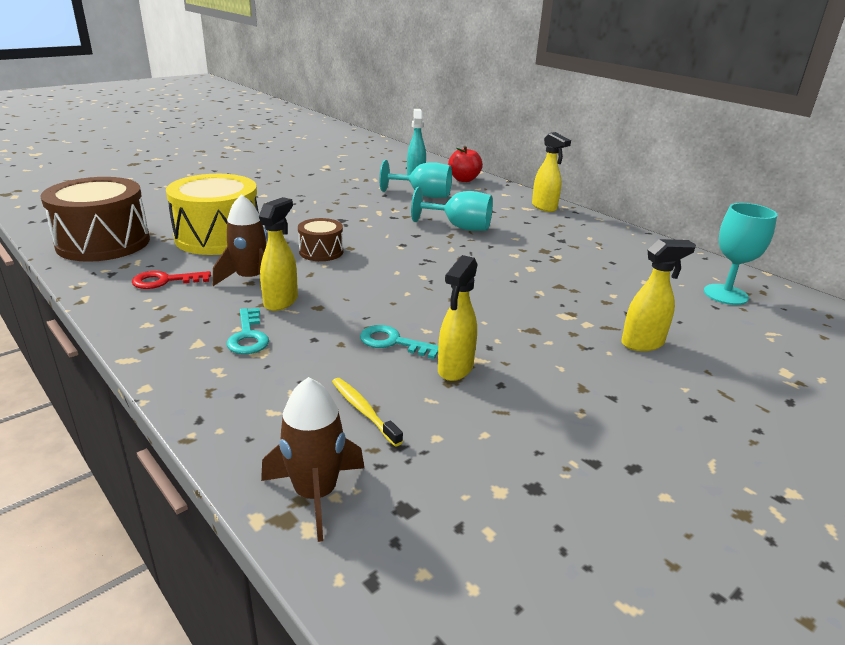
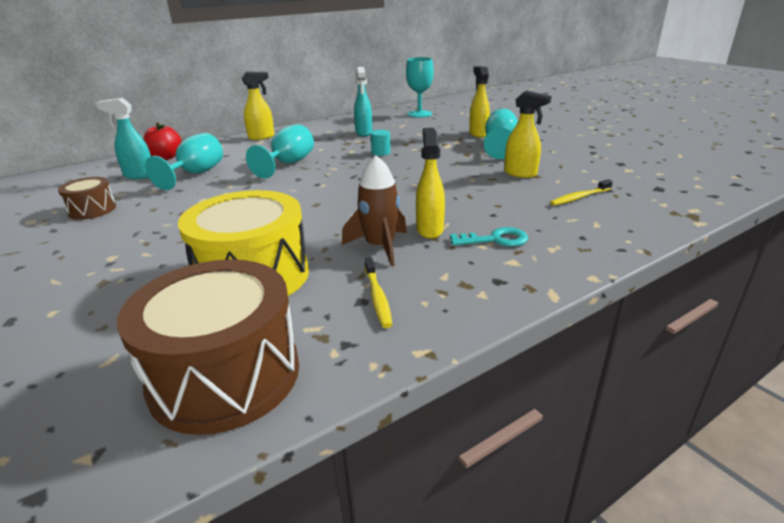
camera: 80 degrees left, 0 degrees up
red key [132,271,211,289] -> yellow toothbrush [365,257,392,328]
yellow spray bottle [259,197,298,311] -> yellow spray bottle turned 60 degrees clockwise [416,128,445,239]
brown rocket [261,377,364,542] -> none
brown drum [298,218,343,261] -> brown drum moved to [58,177,116,220]
turquoise key [360,325,438,359] -> none
none -> turquoise spray bottle [354,67,372,136]
none -> turquoise cylinder [371,130,391,156]
none -> turquoise goblet [484,109,518,159]

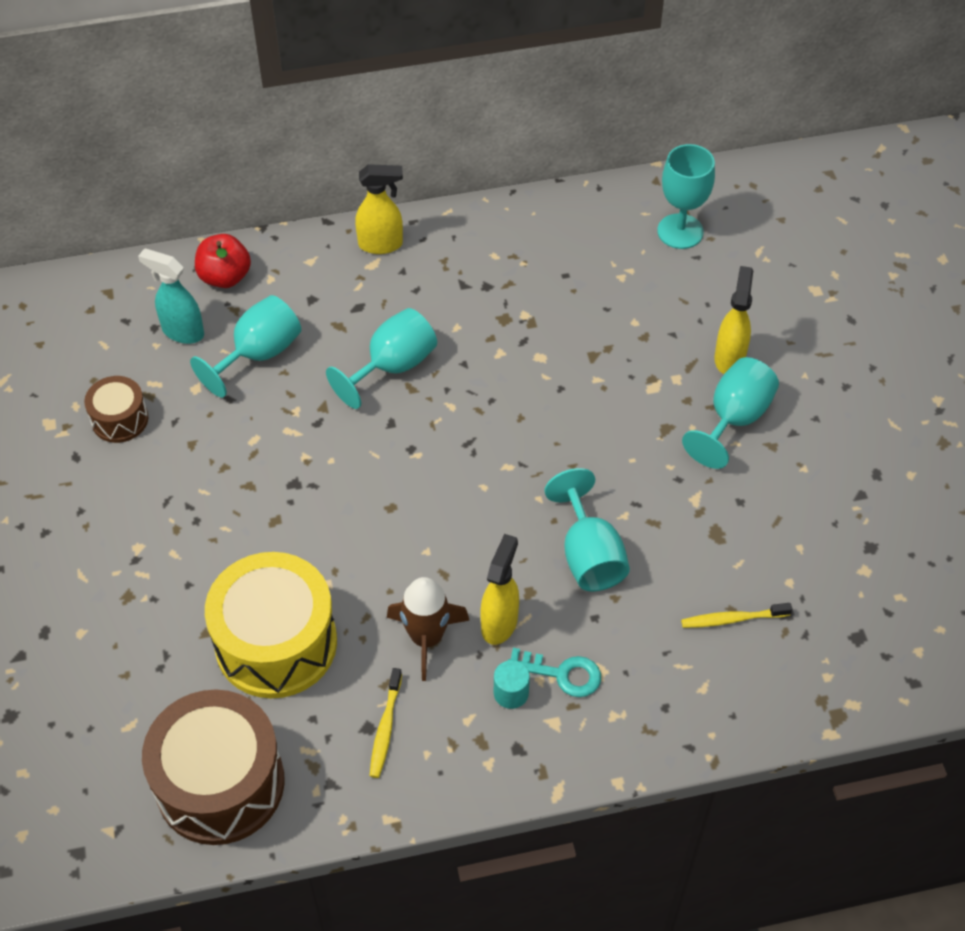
camera: 20 degrees right, 25 degrees up
turquoise spray bottle [354,67,372,136] -> none
turquoise cylinder [371,130,391,156] -> turquoise cylinder moved to [494,660,530,709]
yellow spray bottle [504,91,551,178] -> none
none -> turquoise goblet [545,468,630,591]

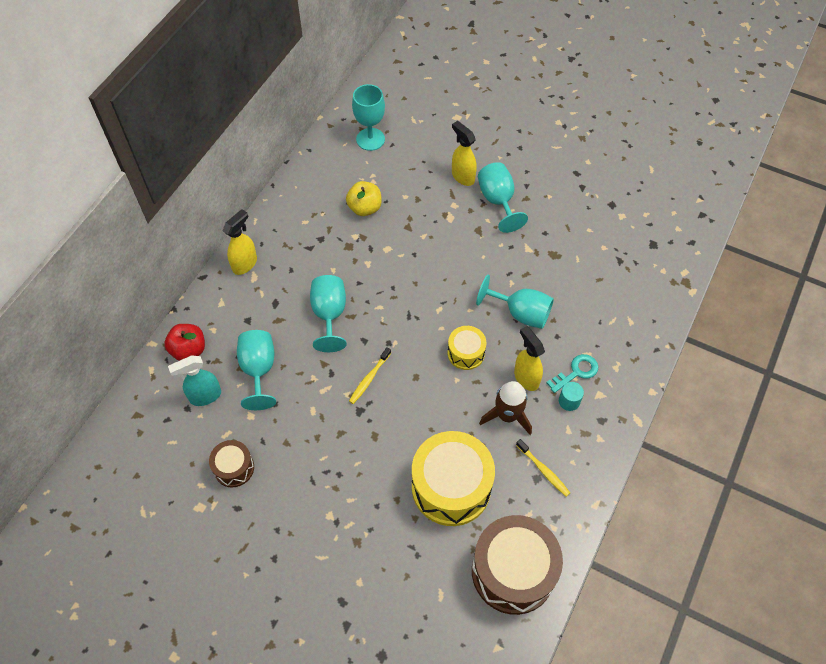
camera: 50 degrees left, 5 degrees up
yellow toothbrush [681,603,792,628] -> yellow toothbrush moved to [349,347,391,404]
none -> yellow apple [346,181,382,216]
none -> yellow drum [448,326,486,370]

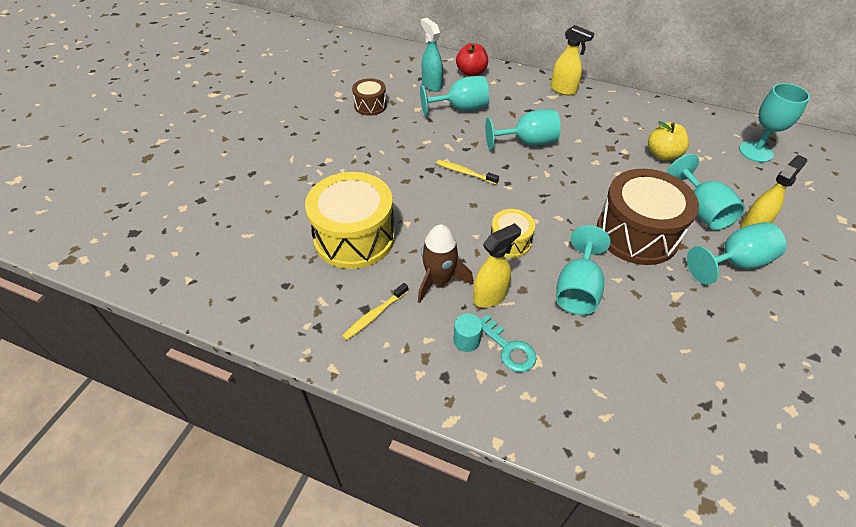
camera: 85 degrees right, 10 degrees down
brown drum [472,515,563,615] -> brown drum moved to [597,169,699,265]
none -> turquoise goblet [666,154,745,230]

